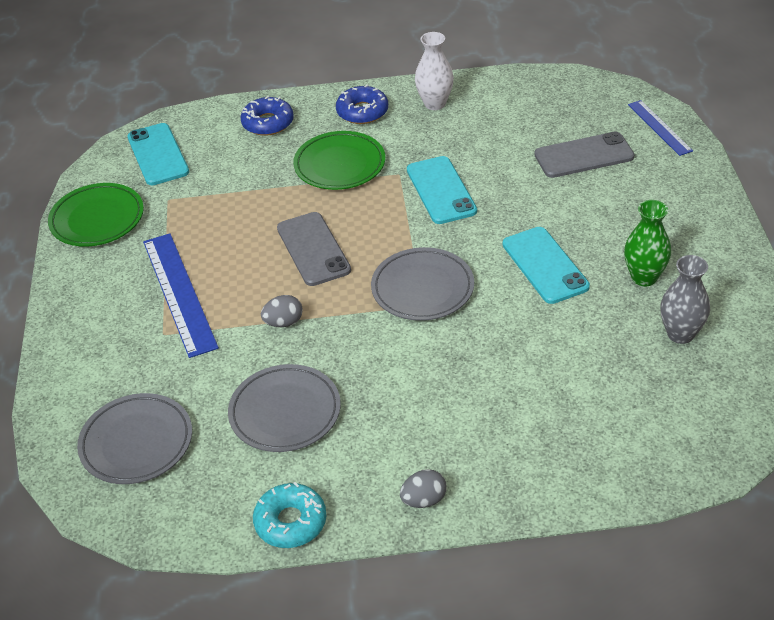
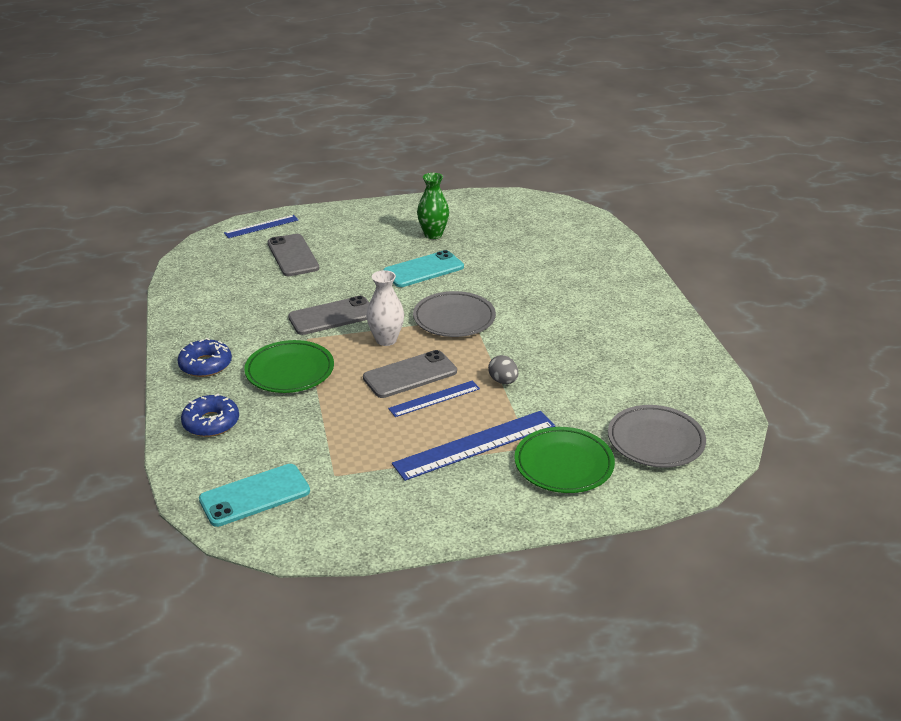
camera: 100 degrees left, 10 degrees down
green plate [48,183,144,247] -> green plate moved to [514,427,615,493]
grey plate [228,364,341,452] -> none
turquoise donut [253,482,326,548] -> none
grey egg [400,469,447,508] -> none
turquoise phone [407,156,477,224] -> grey phone [288,296,369,335]
white vase [415,32,454,110] -> white vase moved to [366,270,404,346]
grey vase [660,255,710,344] -> none
none -> blue ruler [388,381,480,417]

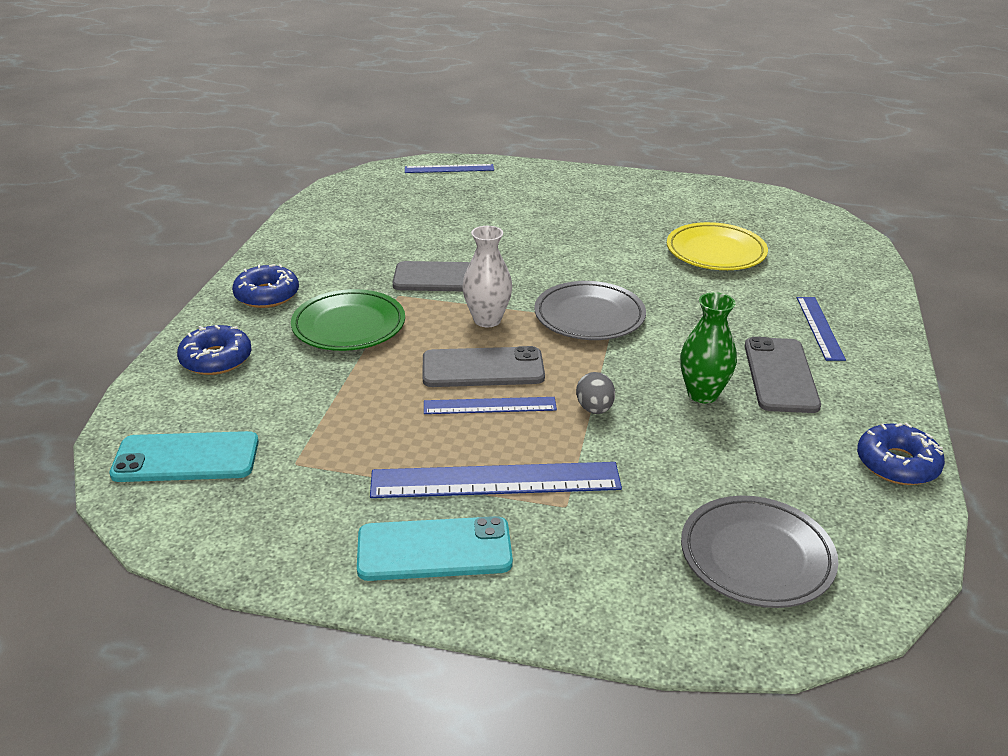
camera: 25 degrees right, 0 degrees up
grey phone [268,234,320,276] -> grey phone moved to [745,337,821,413]
turquoise phone [383,250,464,287] -> turquoise phone moved to [357,516,513,581]
green vase [417,173,449,239] -> green vase moved to [680,292,737,403]
green plate [514,427,615,493] -> none
none -> yellow plate [667,222,768,270]
none -> blue ruler [797,297,846,361]
none -> blue donut [857,423,945,485]

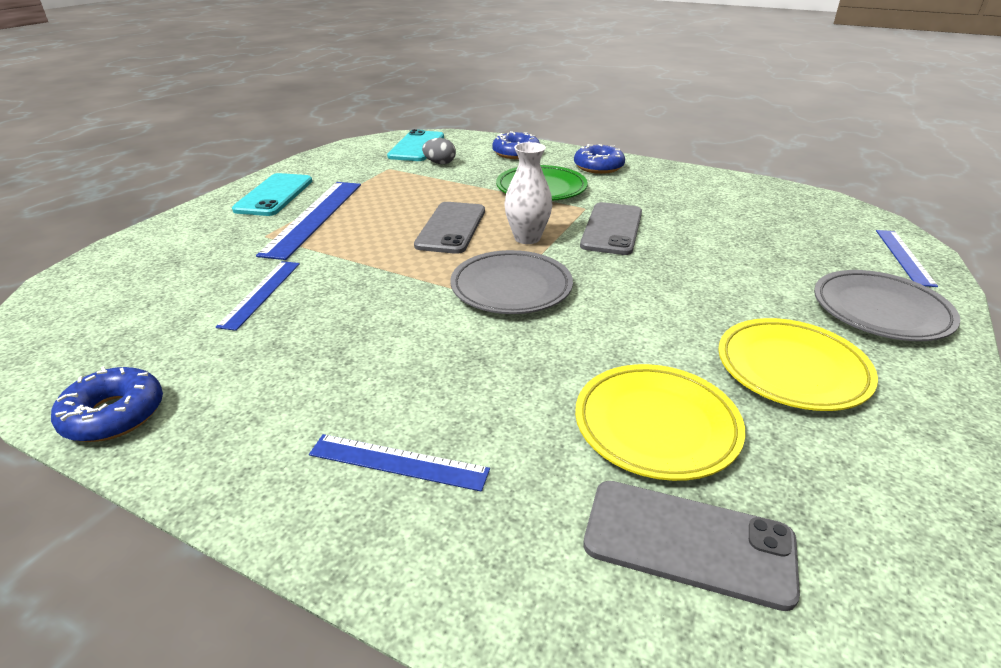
camera: 105 degrees right, 0 degrees up
blue ruler [424,397,557,414] -> blue ruler moved to [216,261,300,331]
grey egg [576,372,615,414] -> grey egg moved to [422,138,456,164]
green vase [680,292,737,403] -> none
grey plate [681,496,838,608] -> grey plate moved to [814,270,960,341]
grey phone [745,337,821,413] -> grey phone moved to [584,481,800,611]
none -> yellow plate [718,318,878,411]

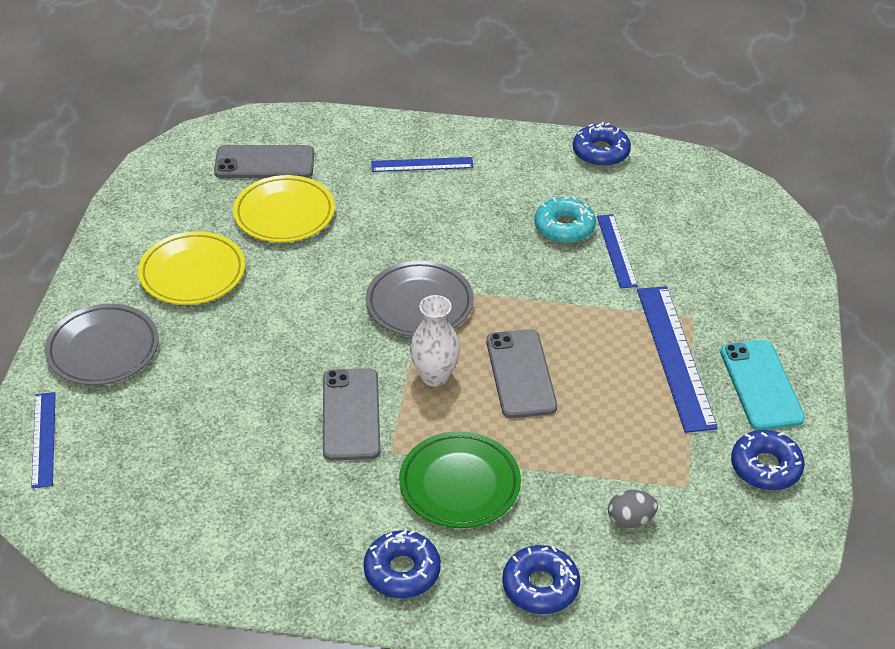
camera: 160 degrees right, 10 degrees up
turquoise phone [387,129,444,161] -> none
none -> turquoise donut [535,196,596,244]
none -> blue donut [731,430,805,490]

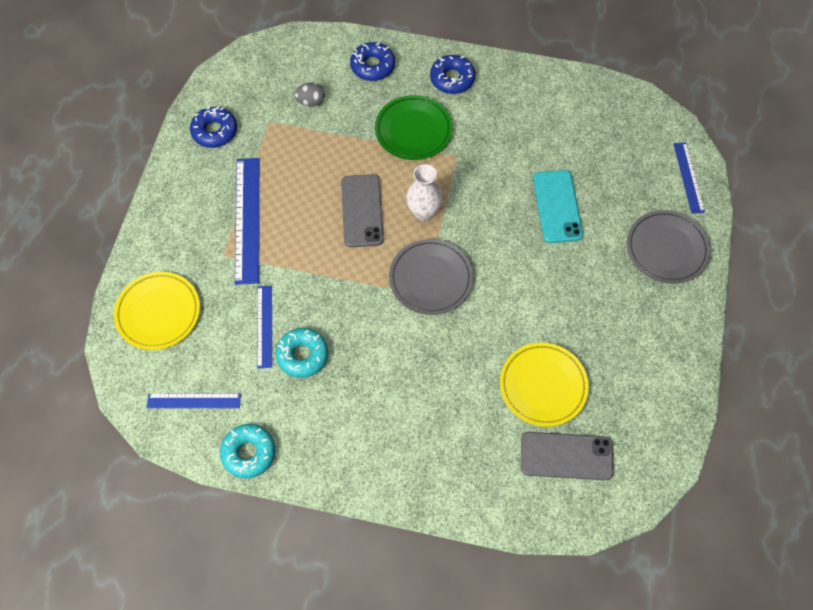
camera: 175 degrees left, 20 degrees up
yellow plate [138,231,245,305] -> yellow plate moved to [114,272,200,350]
grey phone [323,368,381,461] -> none
blue ruler [371,157,474,172] -> blue ruler moved to [147,394,241,408]
blue donut [573,122,631,167] -> turquoise donut [220,424,275,478]
turquoise phone [720,340,805,430] -> turquoise phone moved to [533,170,583,243]

